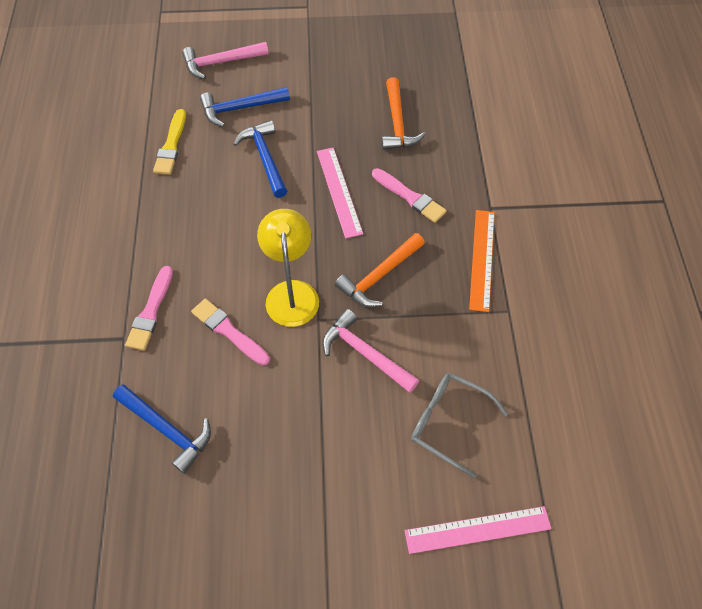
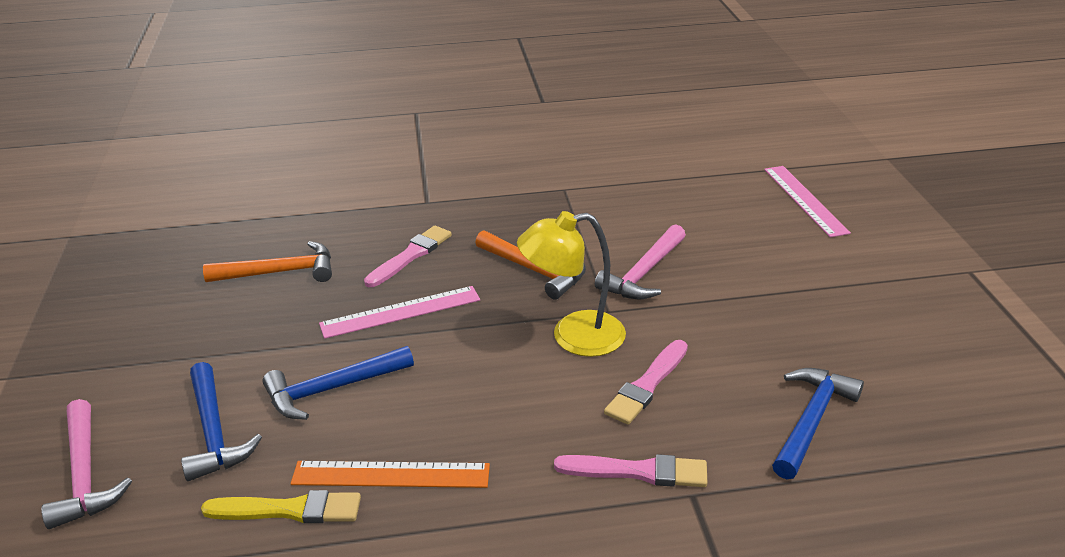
camera: 95 degrees left, 25 degrees down
grey glasses [411,373,508,478] -> none
orange ruler [469,210,495,312] -> orange ruler moved to [290,461,490,488]

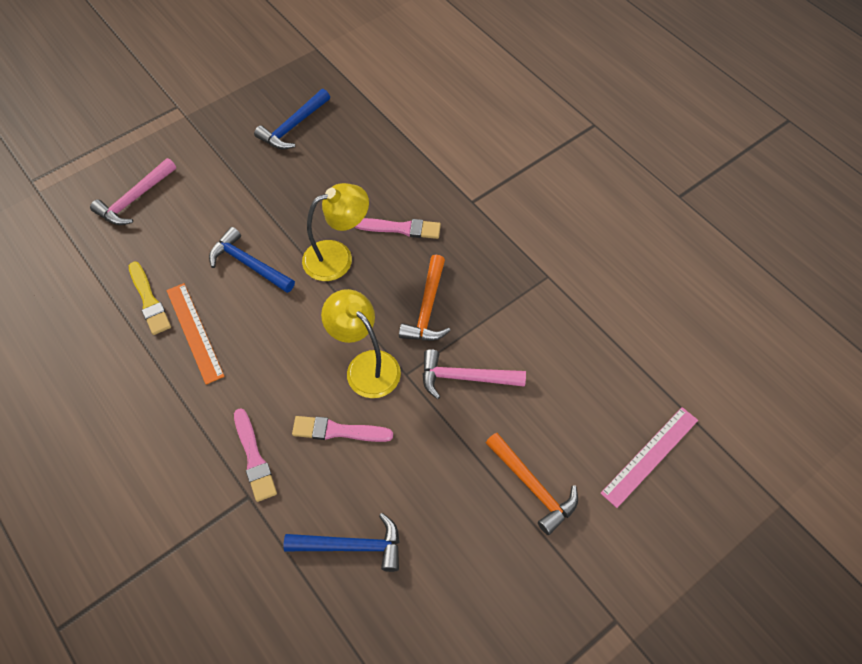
camera: 60 degrees right, 25 degrees up
blue hammer [181,362,262,481] -> blue hammer moved to [254,89,330,150]
orange hammer [203,241,332,282] -> orange hammer moved to [486,433,578,535]
pink ruler [319,286,480,339] -> yellow lamp [302,183,369,281]

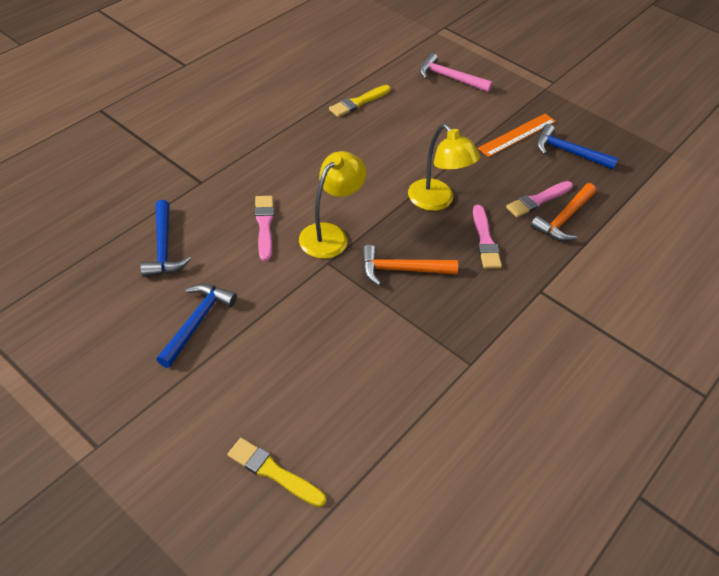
camera: 75 degrees right, 10 degrees down
orange ruler [166,283,225,385] -> orange ruler moved to [478,114,556,157]
blue hammer [209,227,295,293] -> blue hammer moved to [156,284,237,368]
pink brush [234,408,277,502] -> pink brush moved to [506,181,573,217]
pink hammer [422,349,526,399] -> none
orange hammer [486,433,578,535] -> orange hammer moved to [531,183,596,241]
pink ruler [600,407,698,508] -> yellow brush [228,438,326,507]

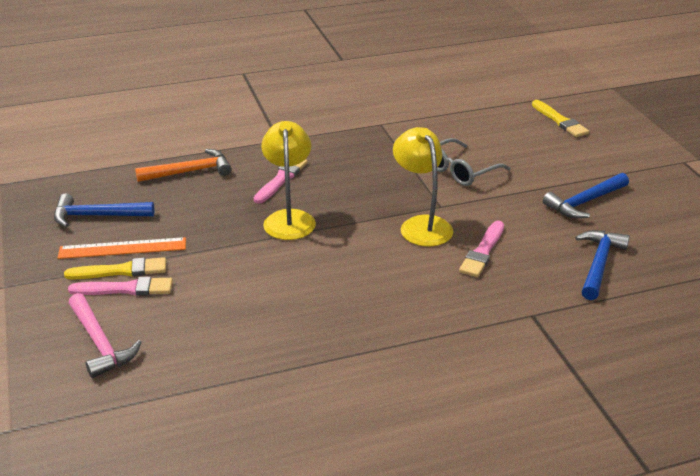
camera: 145 degrees left, 15 degrees down
yellow lamp [299,151,366,259] -> yellow lamp turned 90 degrees clockwise [393,127,453,246]
yellow brush [329,85,391,117] -> yellow brush moved to [64,257,166,279]
orange hammer [362,245,458,286] -> none
pink brush [506,181,573,217] -> pink brush moved to [68,277,173,296]
blue hammer [537,124,618,170] -> blue hammer turned 120 degrees clockwise [54,193,155,227]
none -> grey glasses [437,138,511,186]

